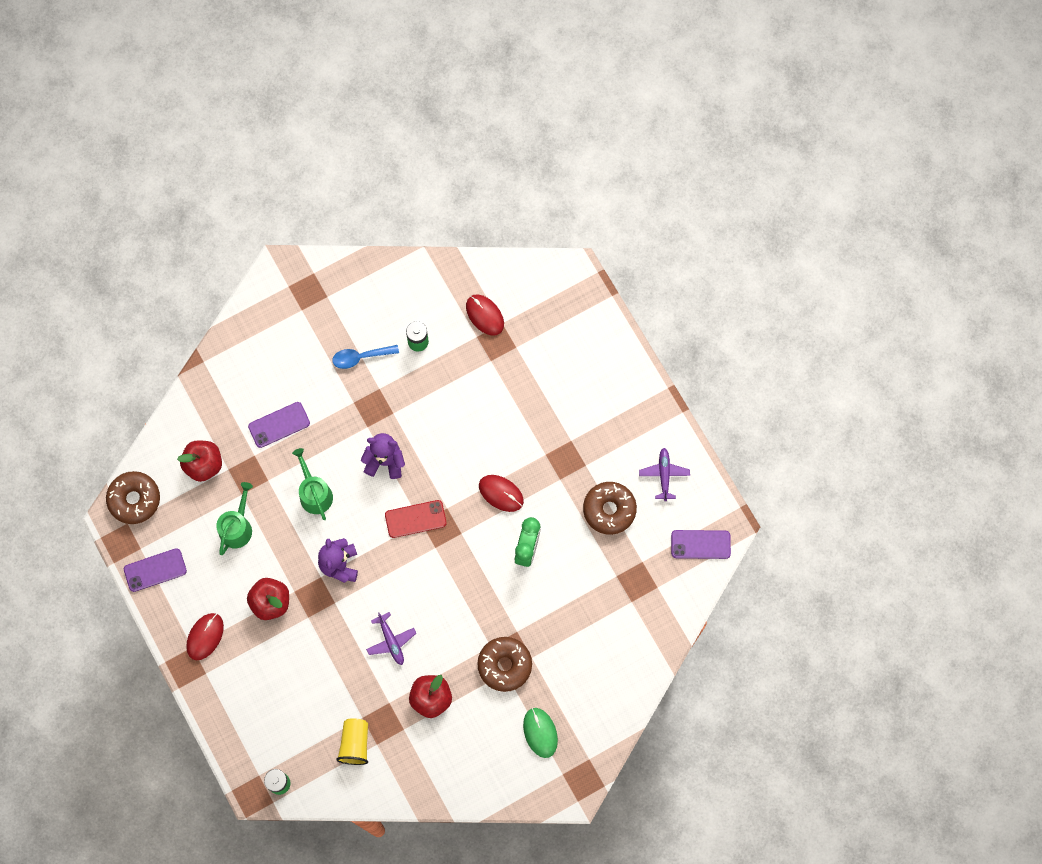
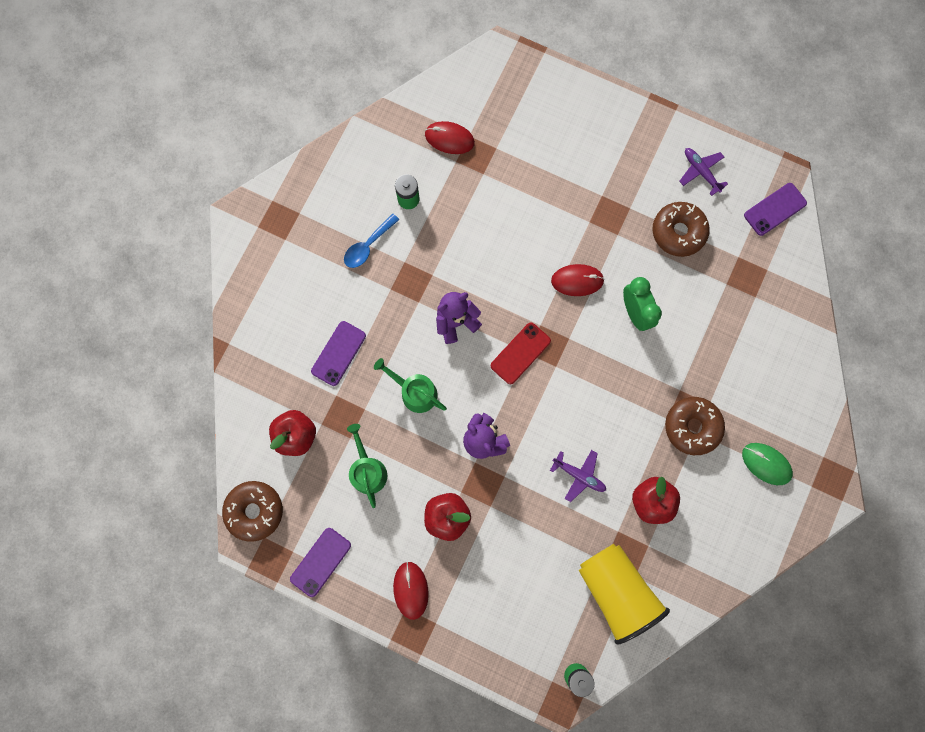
camera: 35 degrees left, 5 degrees up
yellow cup [336,718,368,765] -> yellow cup [579,544,670,645], size x1.78

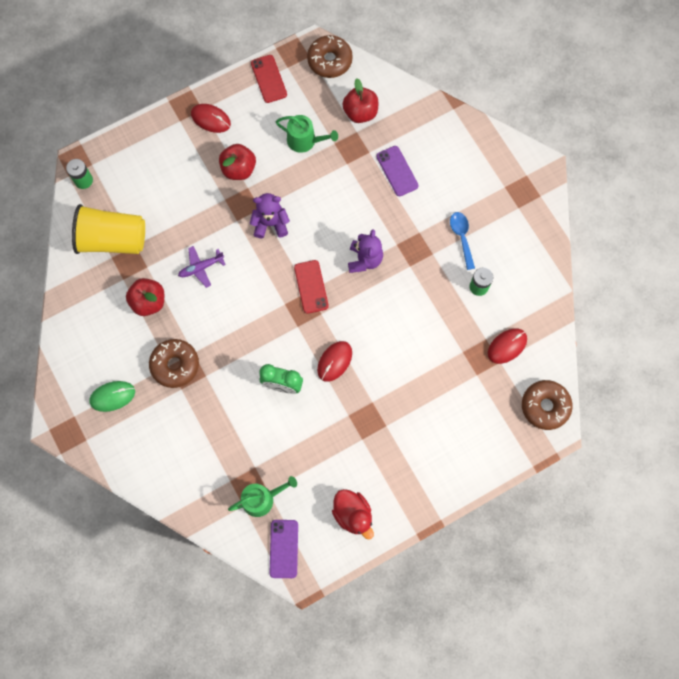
camera: 125 degrees right, 5 degrees down
purple phone [290,528,351,597] -> red phone [251,55,287,103]
green watering can [374,358,447,413] -> green watering can moved to [228,476,297,517]
brown donut [652,202,710,257] -> brown donut moved to [522,380,573,430]
purple plane [680,148,728,196] -> red duck [332,489,374,540]

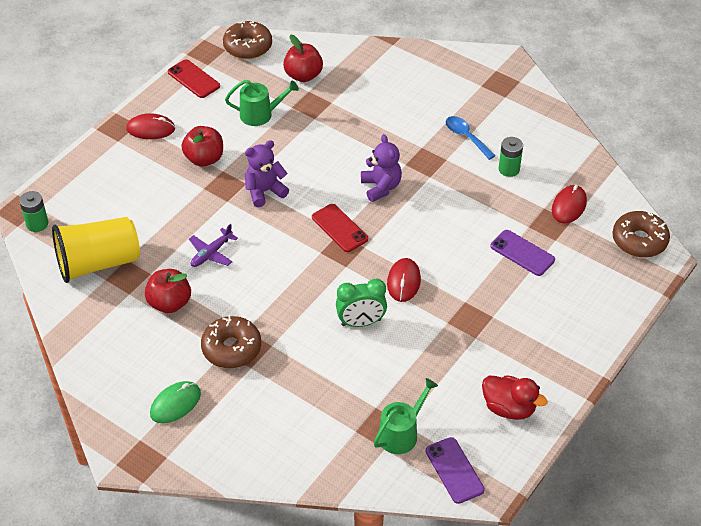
camera: 25 degrees left, 25 degrees down
purple phone [376,146,418,196] -> purple phone moved to [491,230,555,276]

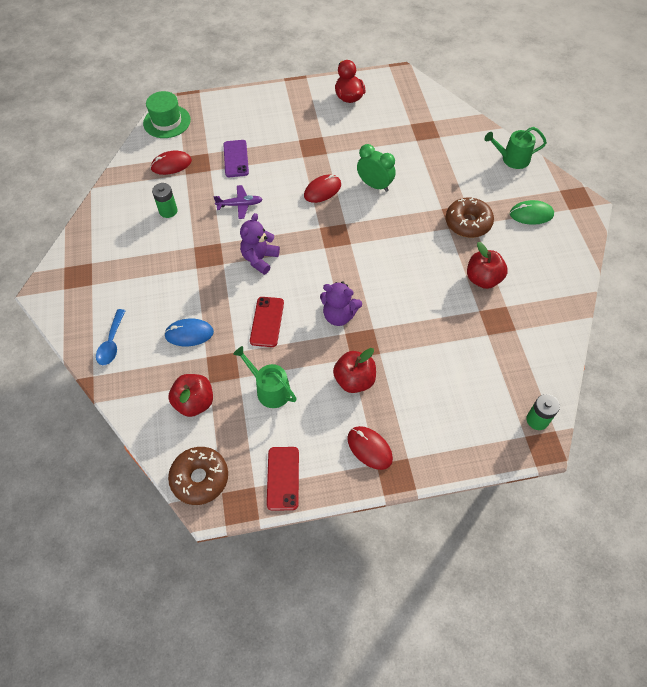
camera: 135 degrees left, 10 degrees up
yellow cup [52,217,140,283] -> none
purple plane [189,224,238,267] -> purple plane moved to [213,185,263,219]
red phone [312,204,368,252] -> red phone moved to [250,297,284,347]
green watering can [374,378,438,454] -> green watering can moved to [485,127,547,169]
purple phone [426,437,485,504] -> none
blue spoon [446,116,496,160] -> blue spoon moved to [96,309,126,365]
brown donut [612,211,670,258] -> green hat [143,91,191,138]
none -> blue mouse [164,319,214,346]

